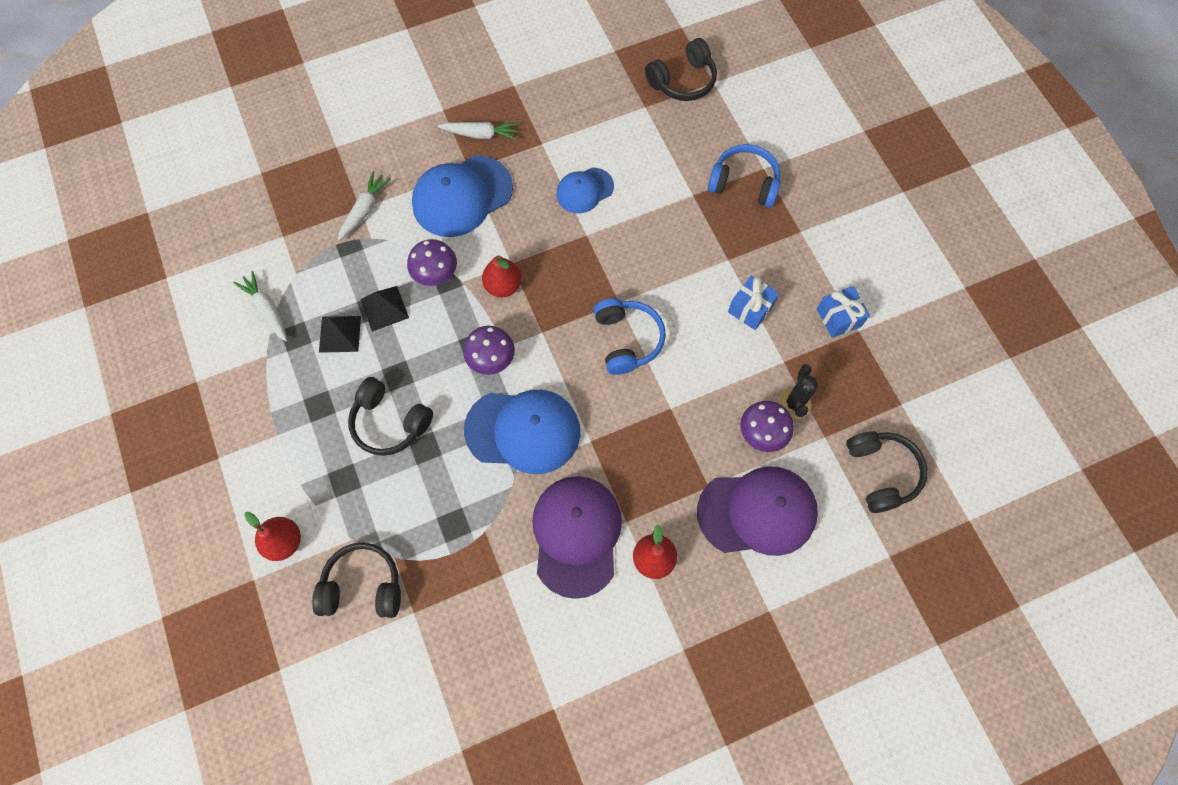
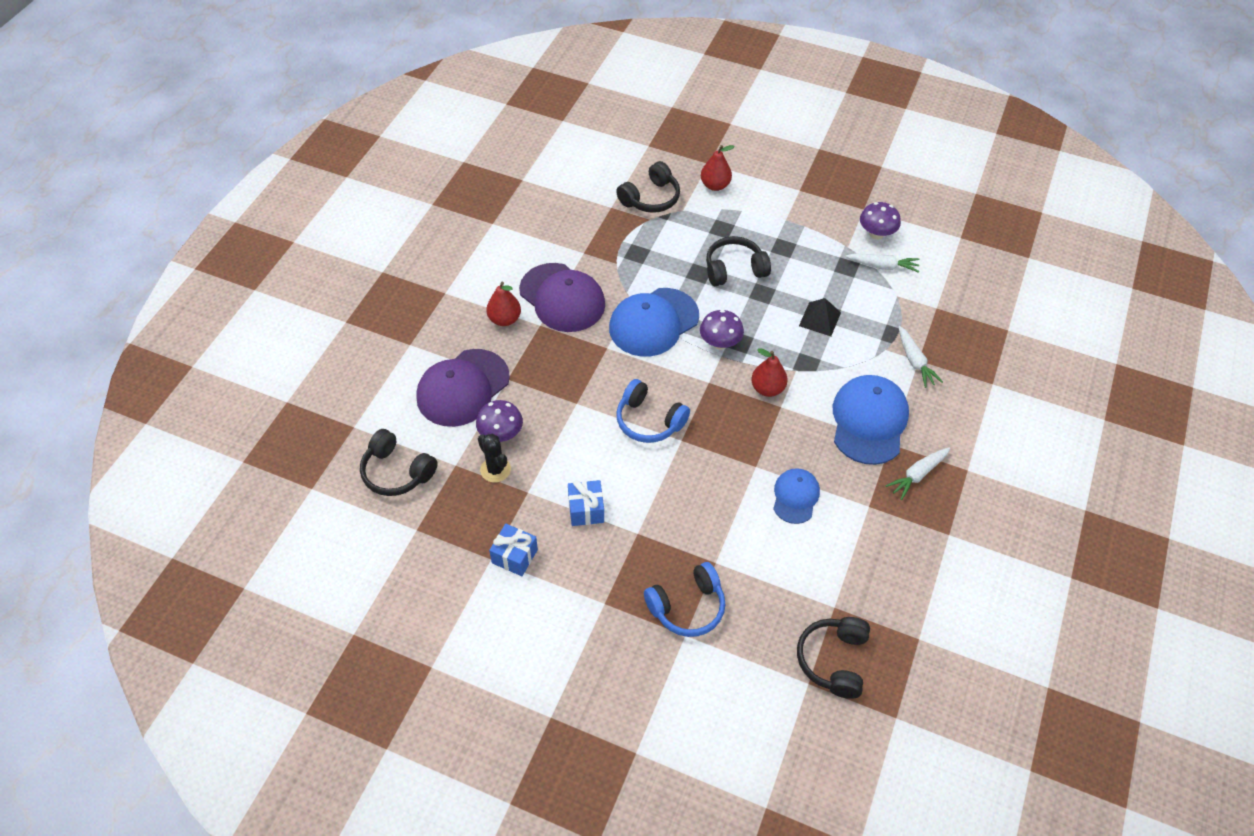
camera: 135 degrees right, 15 degrees down
black pyramid [319,316,361,353] -> none
purple mushroom [407,239,457,286] -> purple mushroom moved to [860,202,901,240]

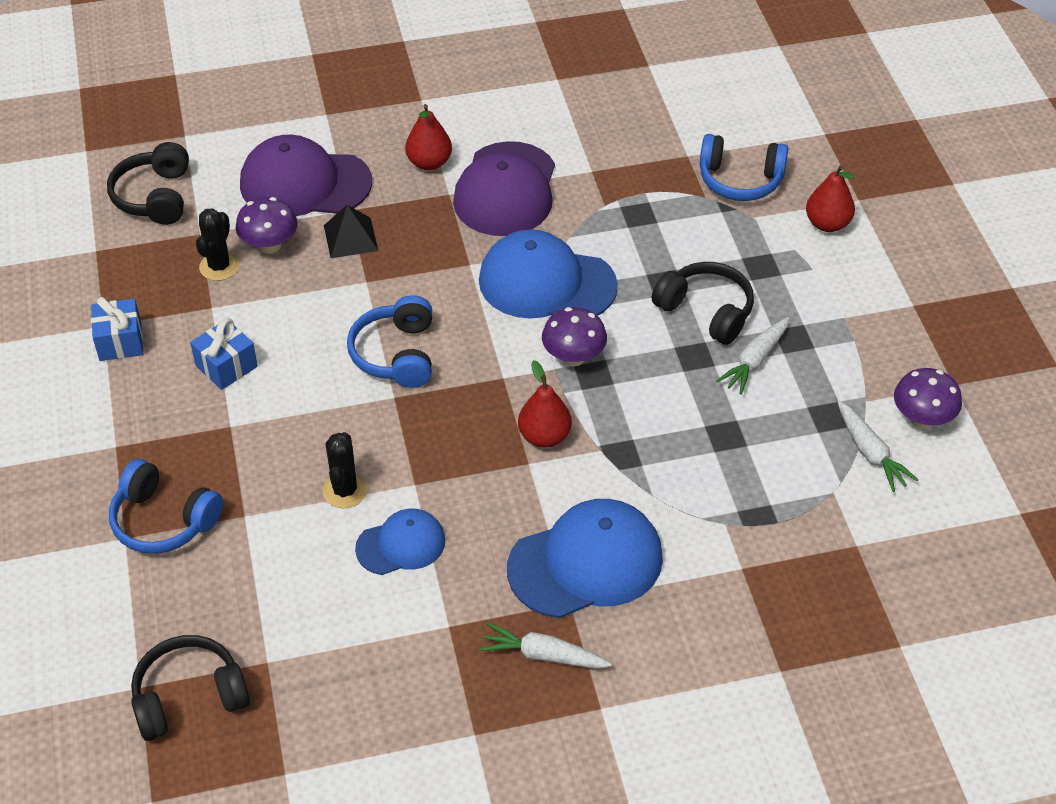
camera: 55 degrees right, 5 degrees down
black headphones [616,161,680,213] -> blue headphones [700,134,788,201]
black pyramid [799,298,841,336] -> black pyramid moved to [324,205,378,258]
white carrot [899,326,943,388] -> white carrot moved to [716,317,789,395]
none -> black cactus [323,432,367,508]

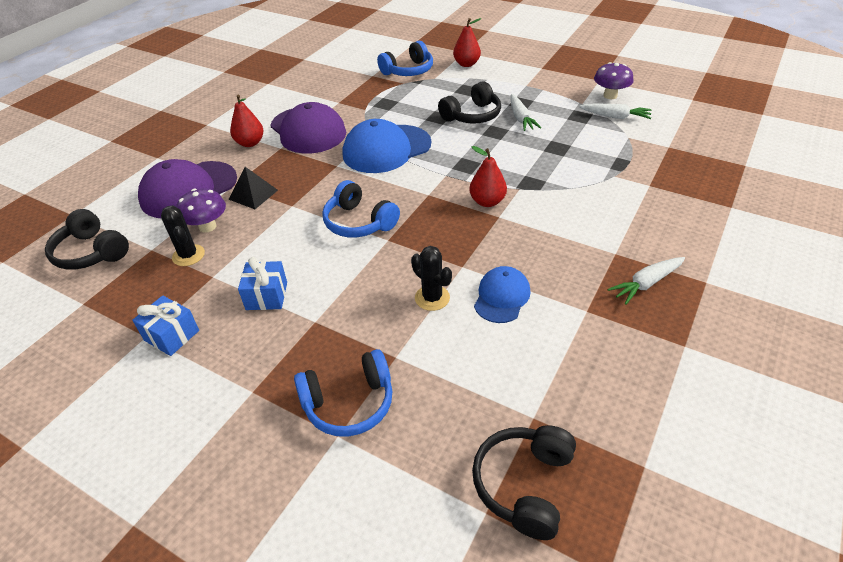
camera: 45 degrees left, 5 degrees down
blue cap [507,499,663,618] -> none
purple mushroom [542,307,607,366] -> none
black headphones [652,262,754,345] -> black headphones turned 150 degrees clockwise [438,82,501,124]

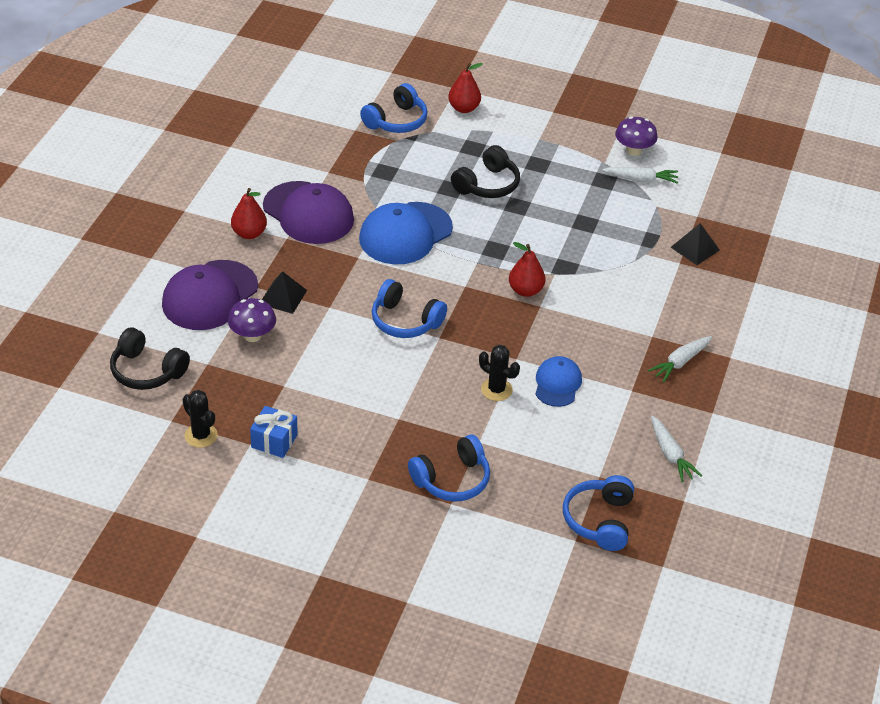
camera: 15 degrees left, 0 degrees up
black cactus [161,206,205,266] -> black cactus moved to [183,390,218,448]
blue gift [238,257,287,310] -> none
black headphones [472,425,576,540] -> blue headphones [563,475,634,551]
white carrot [510,94,542,131] -> white carrot moved to [651,415,702,482]
none -> black pyramid [671,223,720,265]

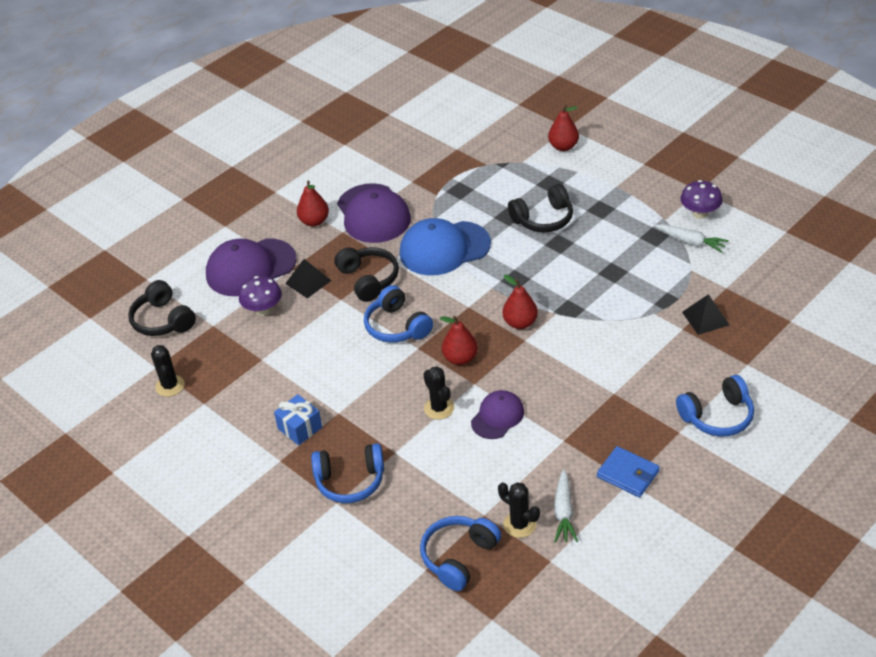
camera: 30 degrees right, 0 degrees up
blue gift [250,406,298,458] -> blue gift moved to [274,394,322,445]
blue headphones [360,83,428,133] -> blue headphones moved to [676,375,754,437]
blue cap [535,356,582,407] -> purple cap [471,390,524,439]
white carrot [648,336,712,382] -> none
none -> black headphones [335,247,399,302]
none -> red pear [440,316,478,365]
none -> black cactus [498,482,540,538]
none -> blue wallet [597,446,660,497]

